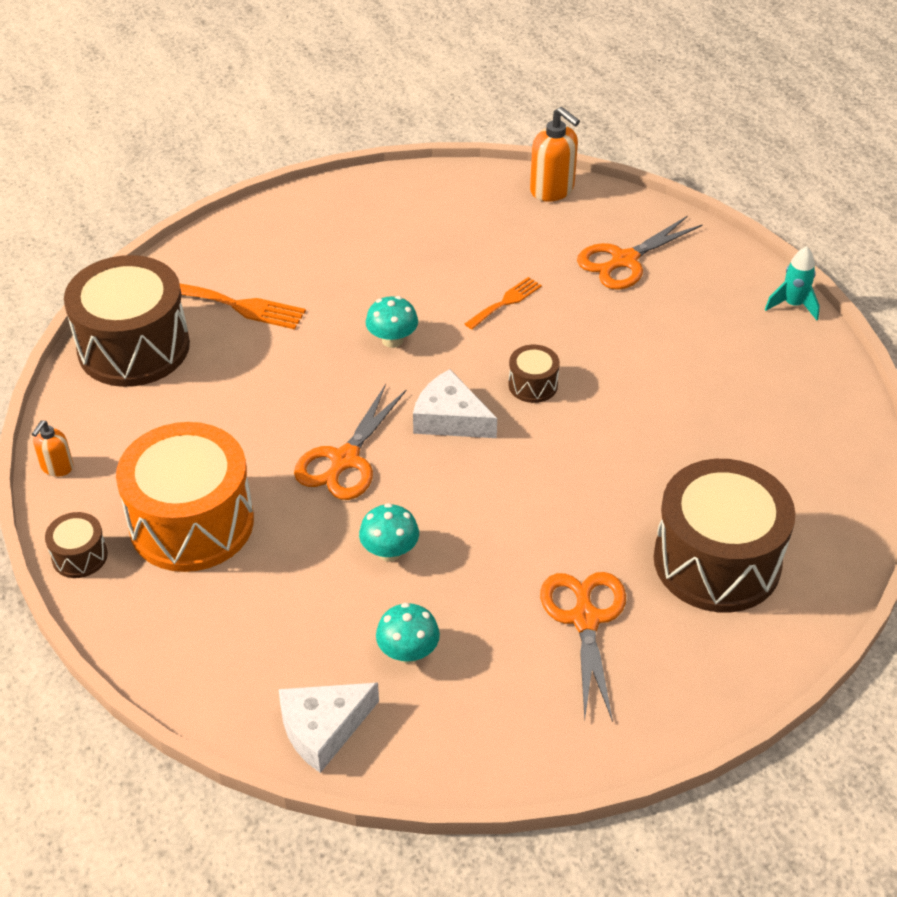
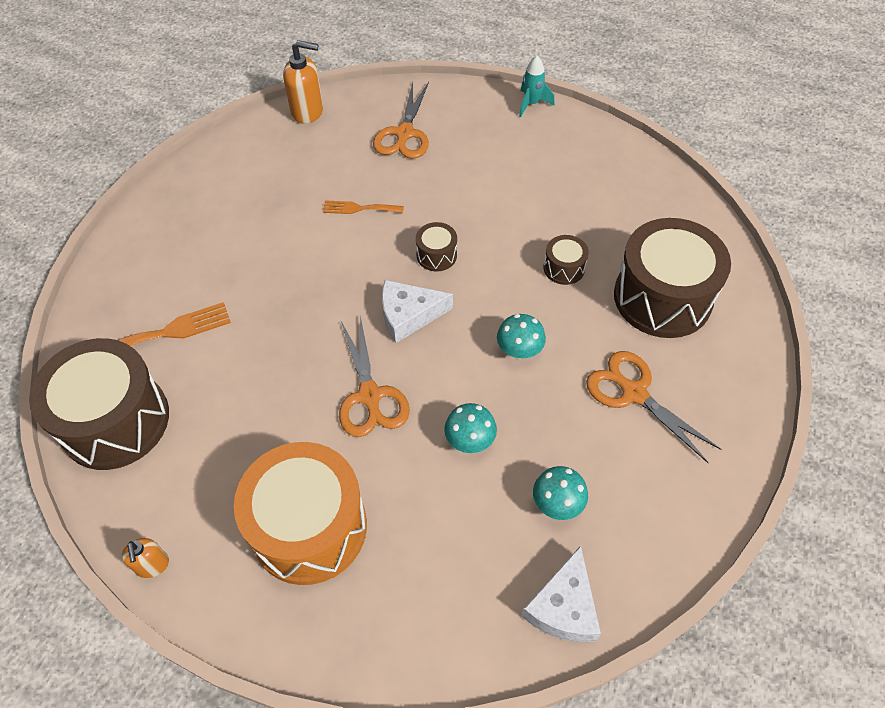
camera: 40 degrees left, 10 degrees up
brown drum [45,512,108,578] -> brown drum moved to [544,235,589,285]
turquoise mushroom [366,296,418,348] -> turquoise mushroom moved to [497,314,546,359]
orange fork [465,277,542,329] -> orange fork turned 90 degrees counterclockwise [323,200,404,214]

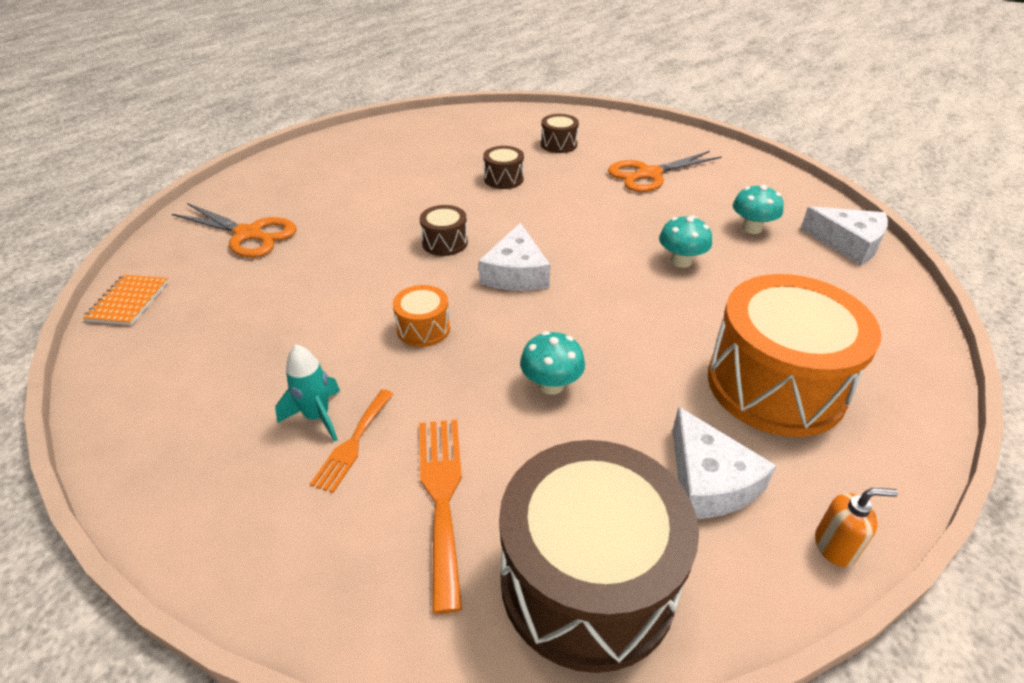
camera: 75 degrees left, 15 degrees down
orange soap dispenser [283,40,323,124] -> orange notebook [83,275,168,325]
orange fork [323,200,404,214] -> orange fork moved to [310,389,393,493]
orange scissors [339,316,410,437] -> none
turquoise mushroom [497,314,546,359] -> turquoise mushroom moved to [520,331,585,395]
turquoise rocket [519,56,555,117] -> turquoise rocket moved to [275,345,340,442]
brown drum [614,218,731,338] -> brown drum [541,114,579,153], size x0.43
none -> orange drum [393,285,450,347]
none -> white cheese [673,407,777,519]

